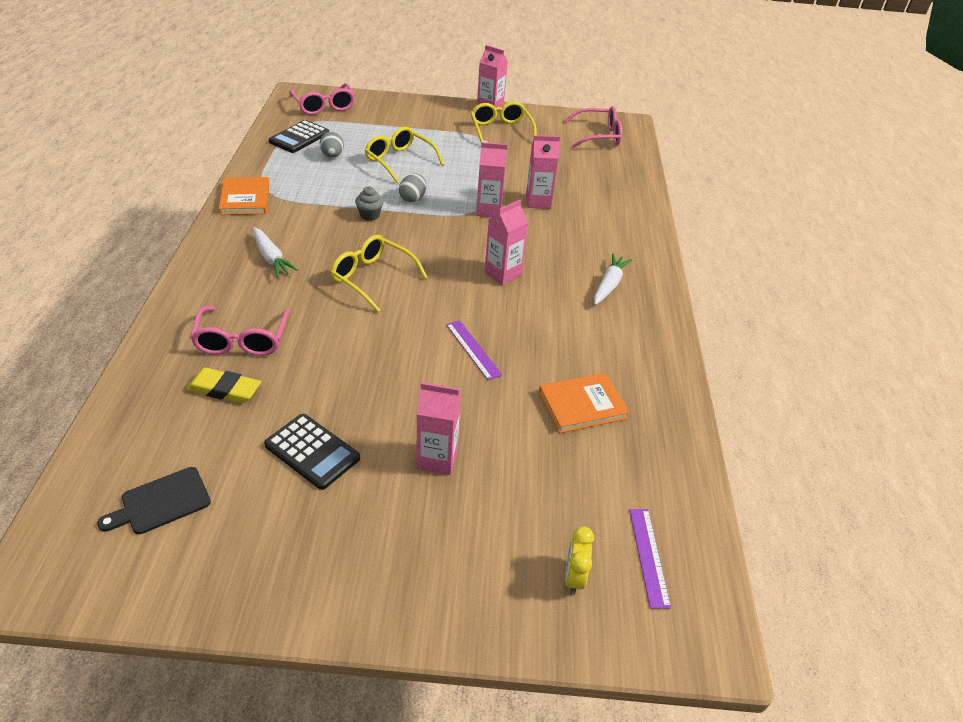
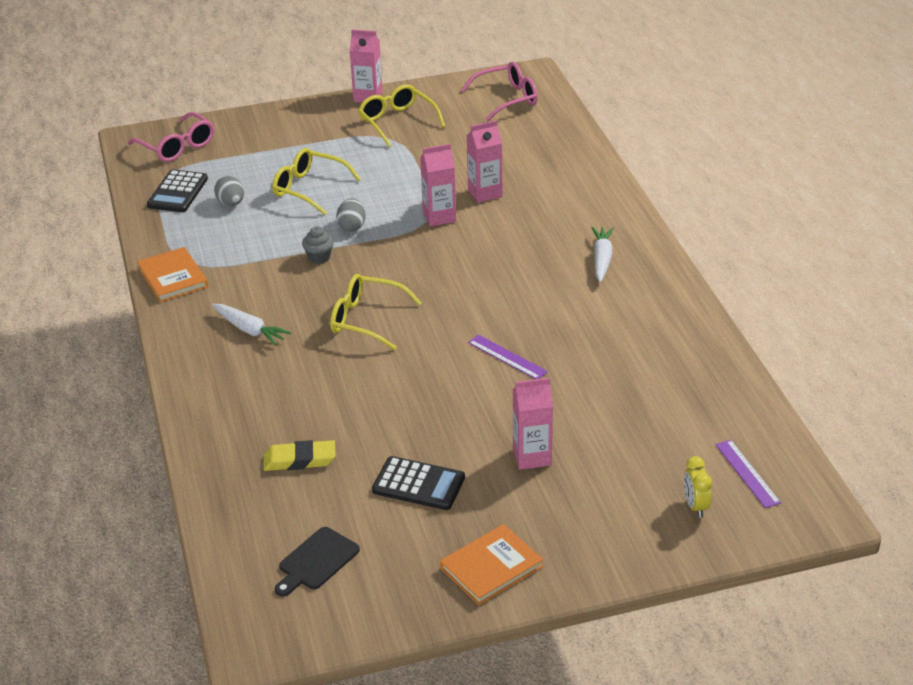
camera: 15 degrees left, 5 degrees down
pink glasses [190,306,290,356] -> none
pink carton [485,200,529,285] -> none
orange book [539,373,630,433] -> orange book moved to [440,524,543,605]

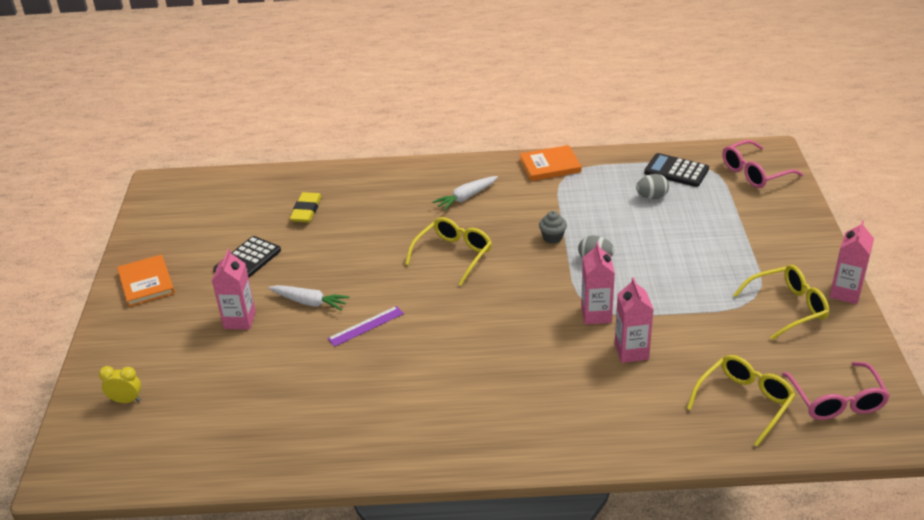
camera: 105 degrees right, 0 degrees up
yellow glasses [272,148,361,215] -> yellow glasses moved to [686,355,796,447]
black cutting board [275,527,360,597] -> none
white carrot [591,227,614,282] -> white carrot moved to [268,285,350,311]
purple ruler [715,440,781,508] -> none

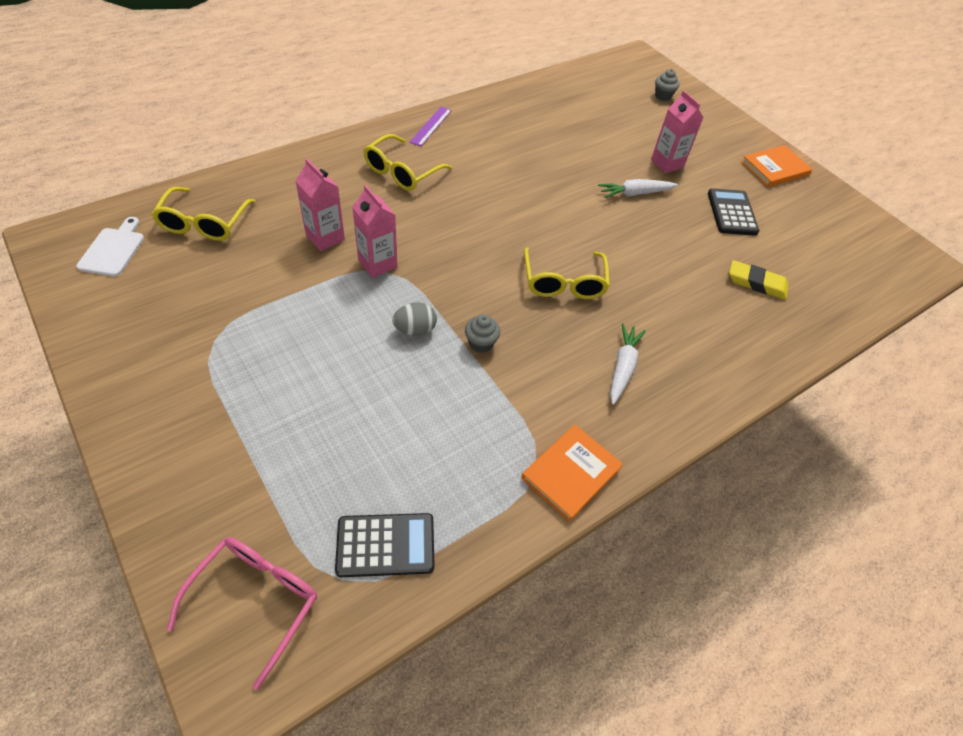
camera: 140 degrees right, 15 degrees up
yellow clock [99,366,141,403] -> grey cupcake [655,69,680,101]
orange book [117,255,175,307] -> orange book turned 60 degrees counterclockwise [741,145,812,187]
yellow eraser [290,192,322,223] -> yellow eraser turned 45 degrees counterclockwise [729,260,789,300]
purple ruler [327,306,404,347] -> purple ruler moved to [410,107,452,146]
grey egg [636,174,669,199] -> none
yellow glasses [734,265,829,340] -> yellow glasses moved to [363,134,452,191]
pink glasses [782,362,890,420] -> white cutting board [76,217,144,276]
pink carton [830,220,874,304] -> none

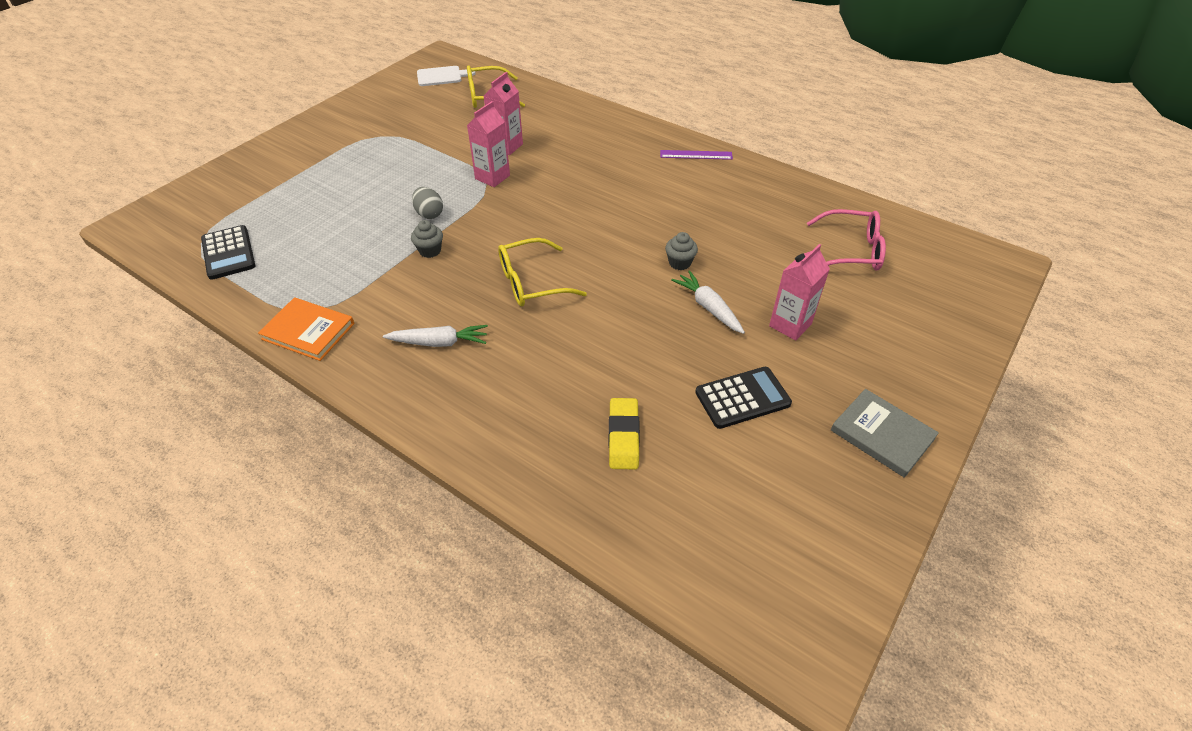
camera: 75 degrees right, 5 degrees down
pink glasses [167,537,317,690] -> pink glasses moved to [807,209,886,270]
yellow glasses [363,134,452,191] -> none
grey cupcake [655,69,680,101] -> grey cupcake moved to [665,232,698,270]
orange book [741,145,812,187] -> grey book [831,389,939,478]

